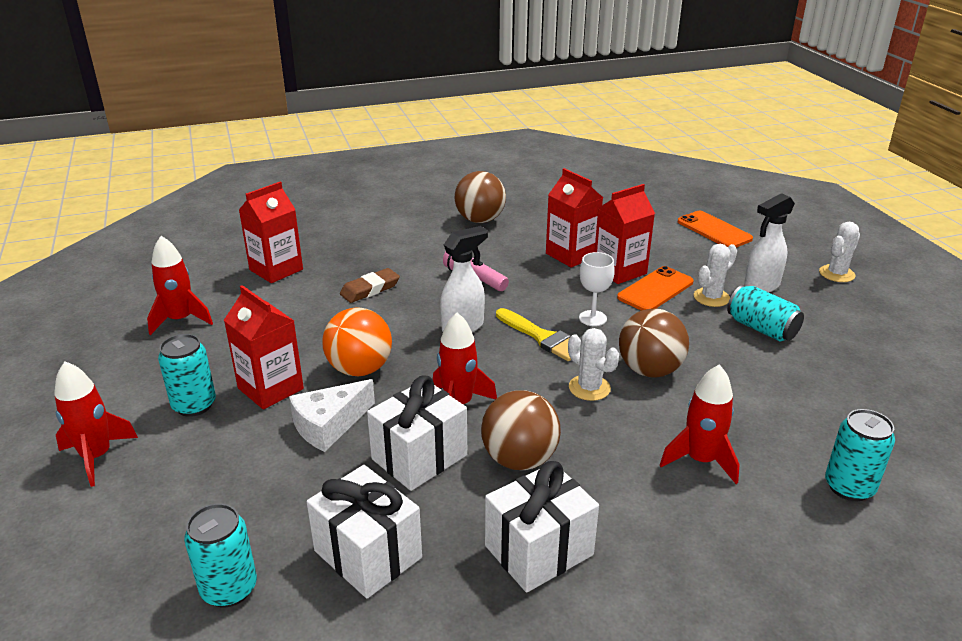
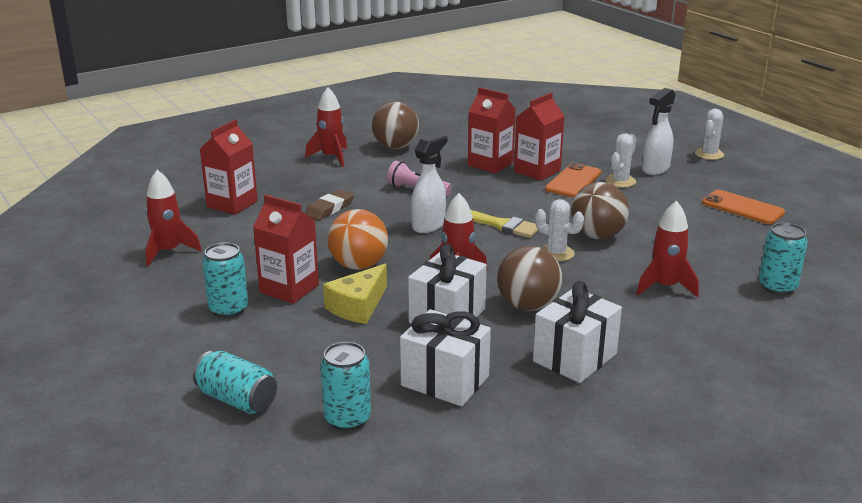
camera: 15 degrees left, 5 degrees down
red rocket [54,361,138,487] -> red rocket moved to [305,87,347,167]
white cheese [289,379,375,452] -> yellow cheese [323,264,387,324]
white goblet [579,252,615,326] -> none
orange phone [678,211,753,247] -> orange phone moved to [702,190,785,224]
turquoise can [727,285,804,341] -> turquoise can moved to [193,351,277,414]

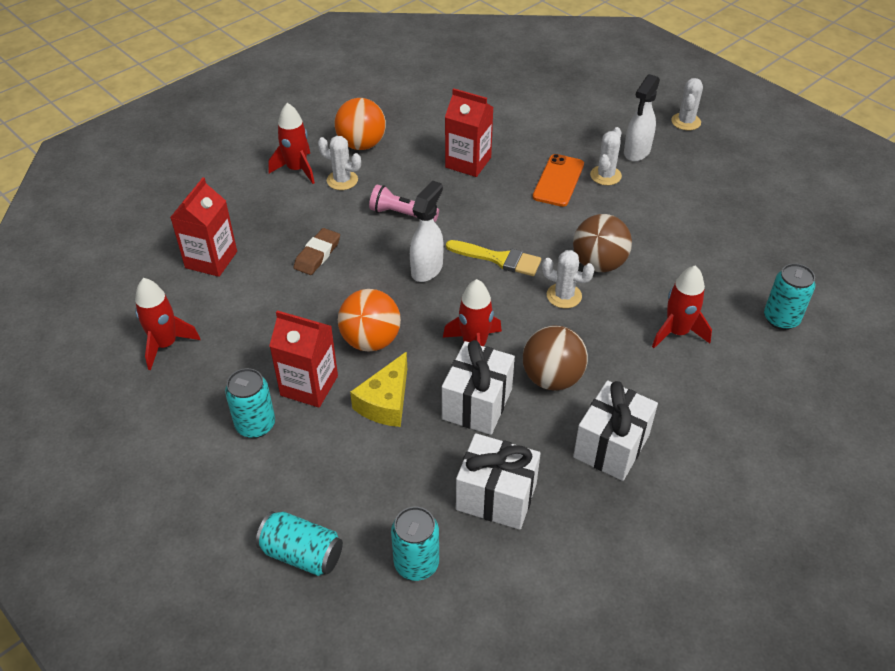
camera: 10 degrees left, 20 degrees up
brown ball [372,102,419,149] -> orange ball [335,98,386,150]
red carton [514,92,564,181] -> none
orange phone [702,190,785,224] -> none
none -> white cactus [318,136,361,190]

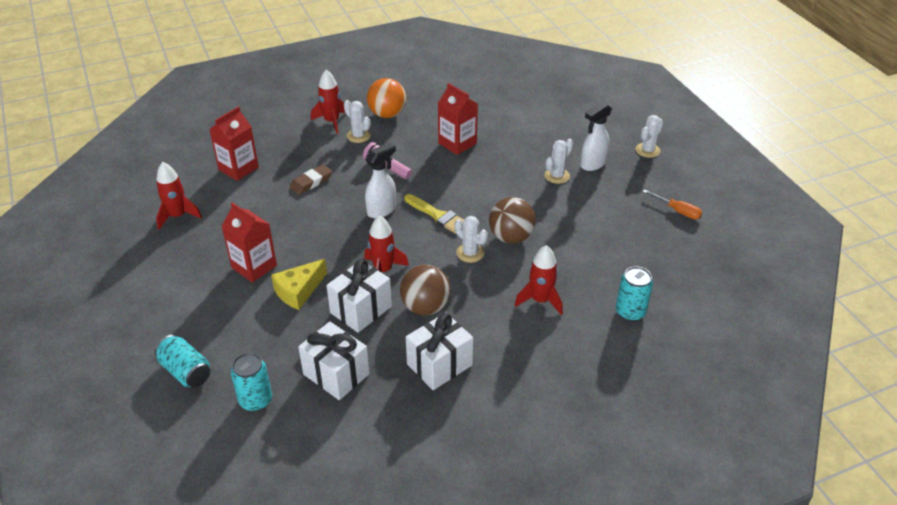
camera: 20 degrees right, 5 degrees down
turquoise can [225,368,275,438] -> none
orange ball [338,289,401,351] -> none
orange phone [533,154,584,207] -> none
none -> orange screwdriver [643,190,702,219]

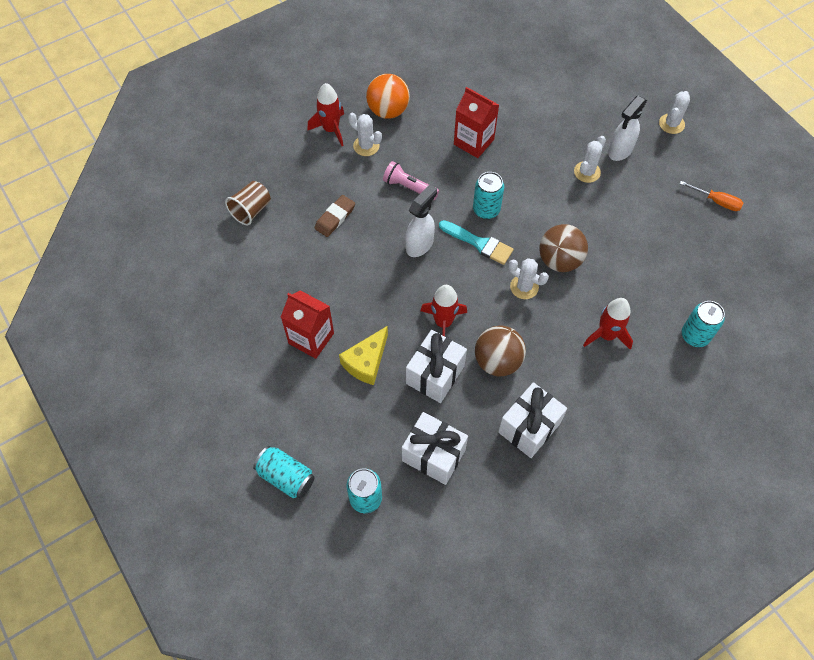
camera: 10 degrees left, 20 degrees up
red rocket [156,162,202,229] -> none
red carton [209,107,259,181] -> brown cup [225,181,271,225]
yellow brush [404,194,464,234] -> turquoise brush [439,220,514,265]
none -> turquoise can [473,172,504,219]

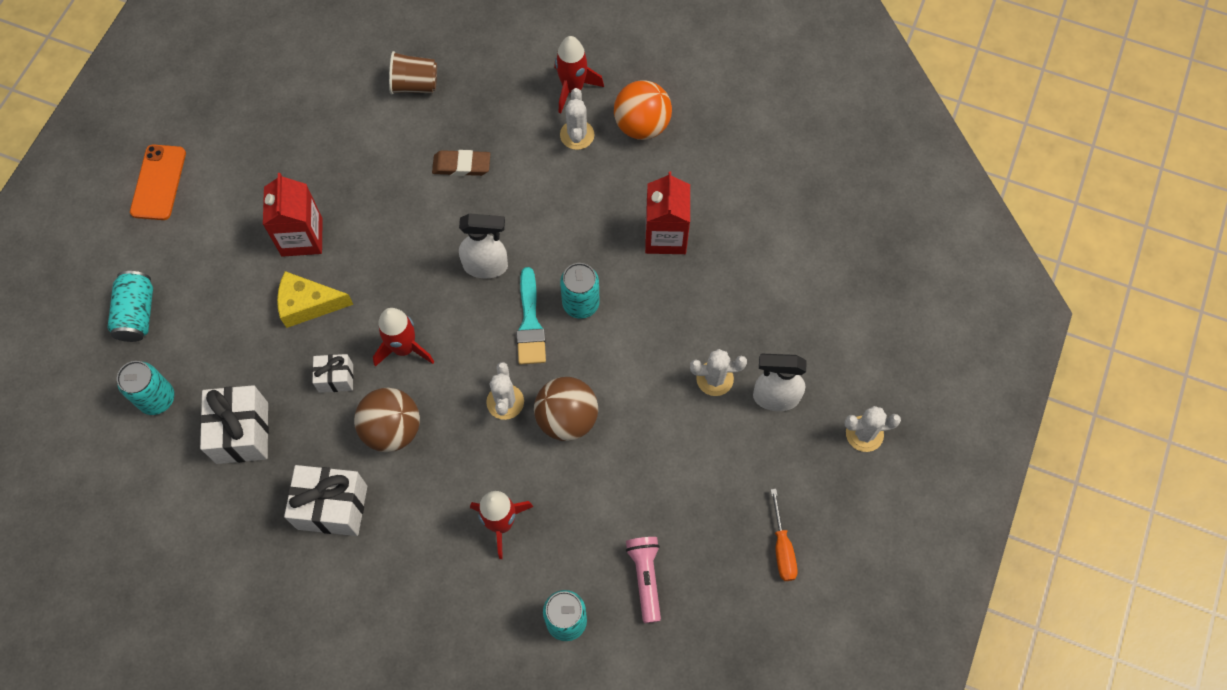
camera: 55 degrees right, 5 degrees up
pink flashlight [383,161,439,200] -> pink flashlight moved to [626,537,661,623]
white gift [406,330,467,403] -> white gift [312,354,354,393], size x0.57
none -> orange phone [130,144,186,220]

